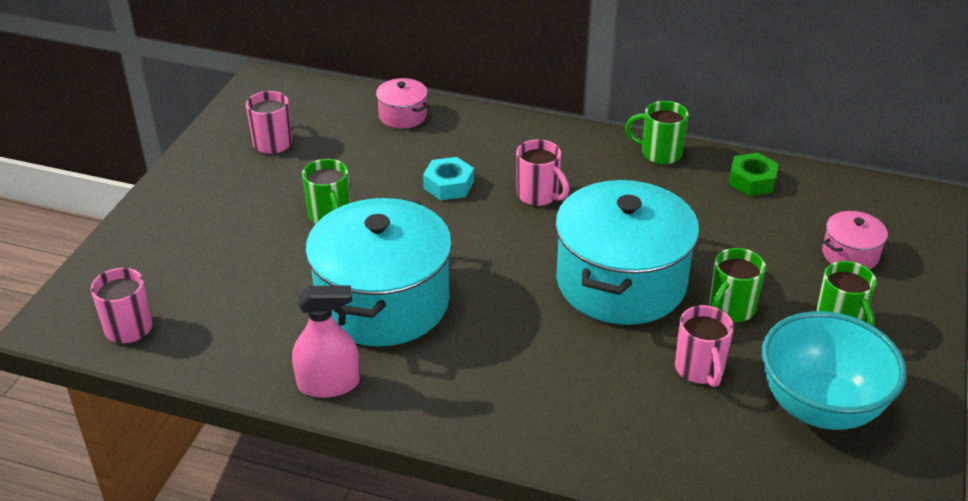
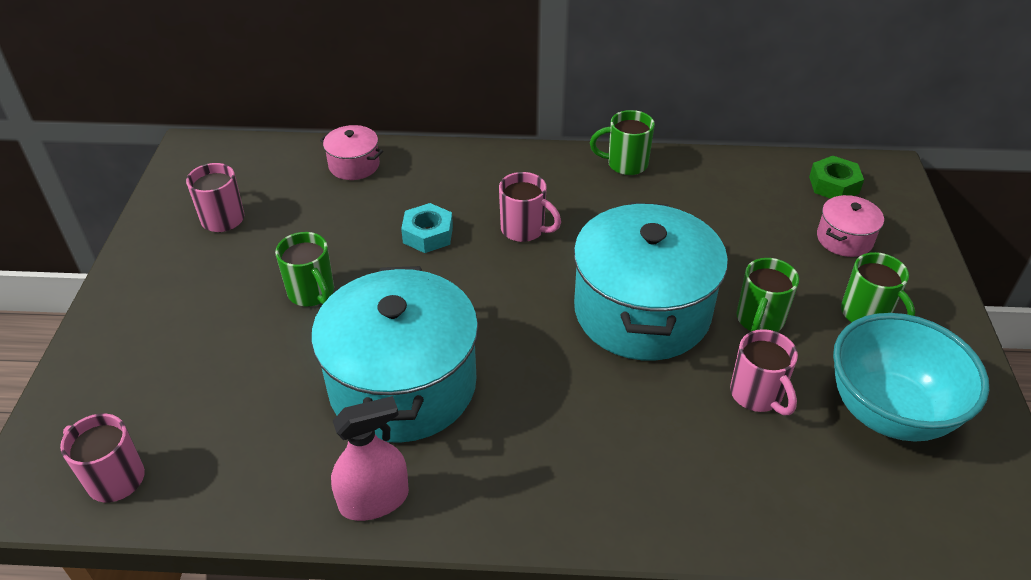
camera: 15 degrees left, 5 degrees up
green nut [728,153,779,196] -> green nut moved to [809,156,864,199]

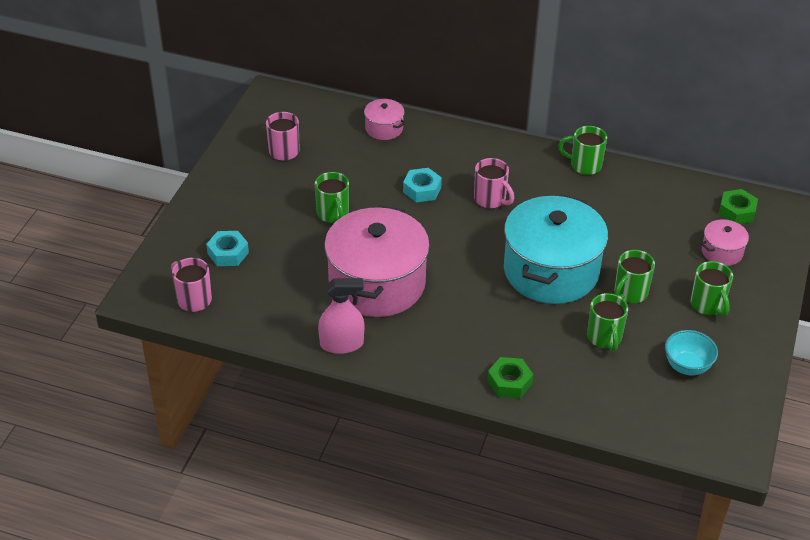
camera: 15 degrees right, 0 degrees up
turquoise pot [311,266,478,443] -> pink pot [324,205,430,317]
pink mug [730,329,798,415] -> green mug [587,293,628,351]
turquoise bowl [833,313,989,442] -> turquoise bowl [665,330,718,375], size x0.55
none -> turquoise nut [206,231,249,266]
none -> green nut [487,357,533,399]

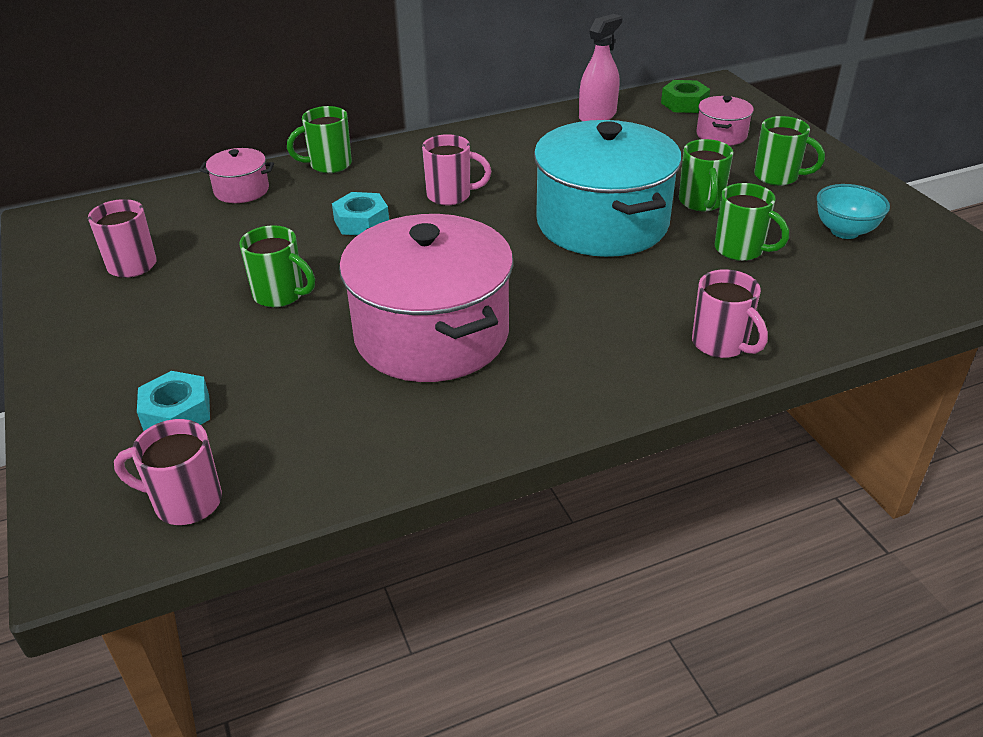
camera: 40 degrees left, 5 degrees down
pink spray bottle [318,278,364,354] -> pink spray bottle moved to [579,14,622,121]
green nut [487,357,533,399] -> pink mug [692,269,768,358]
green mug [558,126,607,175] -> green mug moved to [287,106,352,173]

